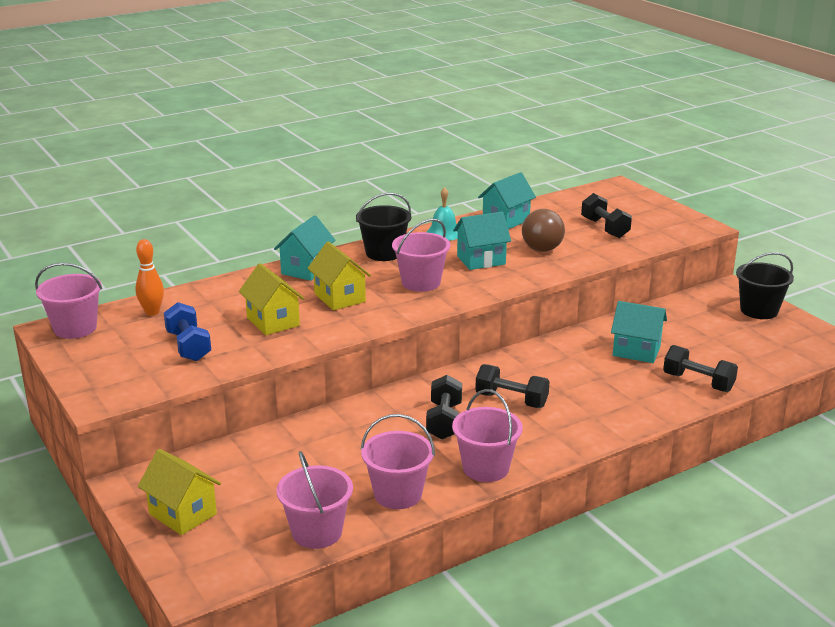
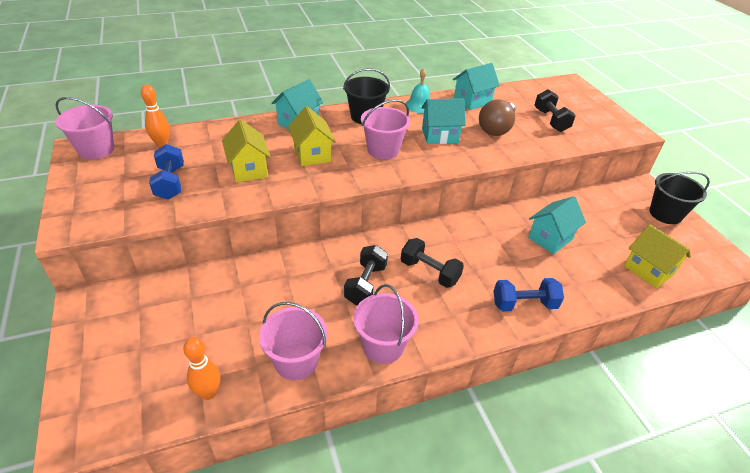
camera: 10 degrees right, 15 degrees up
yellow house [138,449,221,535] -> yellow house moved to [624,224,691,288]
pink bucket [276,451,353,549] -> orange bowling pin [183,337,221,400]
turquoise house [611,301,667,363] -> turquoise house turned 75 degrees counterclockwise [528,196,586,254]
black dumbbell [663,345,738,392] -> none
none -> blue dumbbell [493,278,564,312]

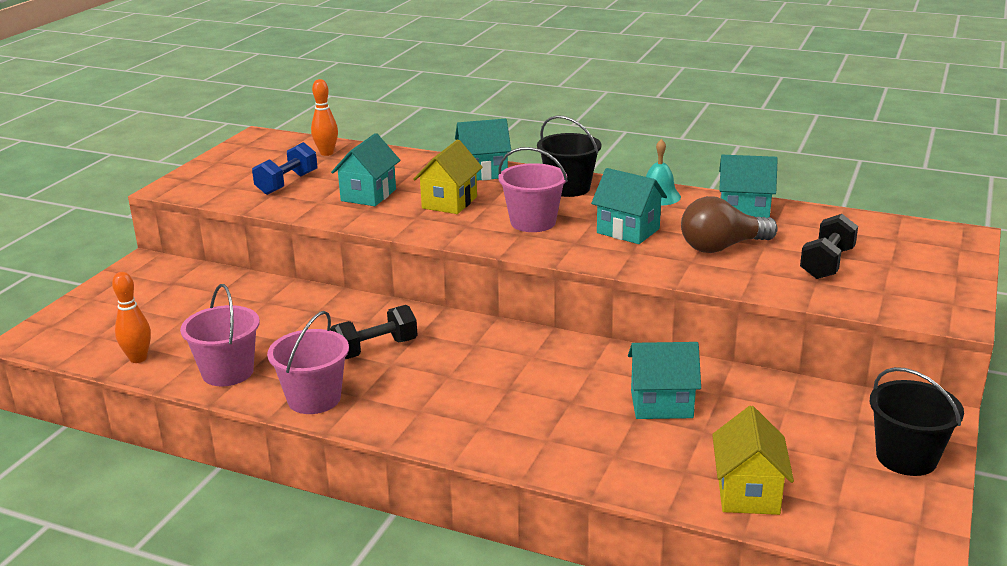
camera: 45 degrees right, 15 degrees down
pink bucket [55,97,114,160] -> none
yellow house [222,119,271,182] -> turquoise house [331,133,400,206]
black dumbbell [401,238,464,288] -> none
blue dumbbell [493,278,564,312] -> none

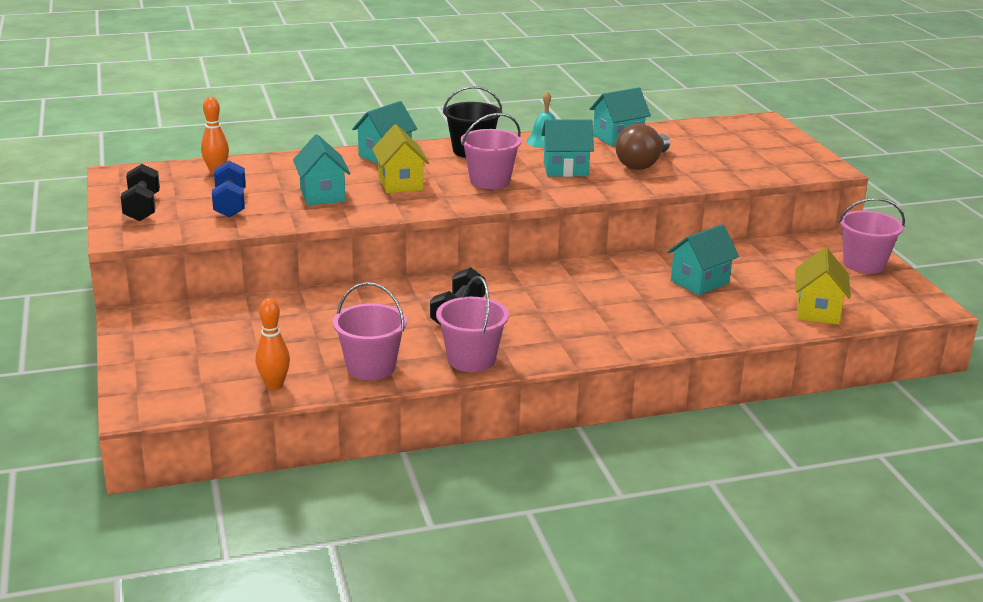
camera: 40 degrees left, 0 degrees up
yellow house [712,406,794,515] -> yellow house turned 45 degrees clockwise [796,247,851,324]
black dumbbell [800,214,858,279] -> black dumbbell moved to [121,164,160,221]
black bucket [870,367,964,476] -> pink bucket [839,198,905,273]

